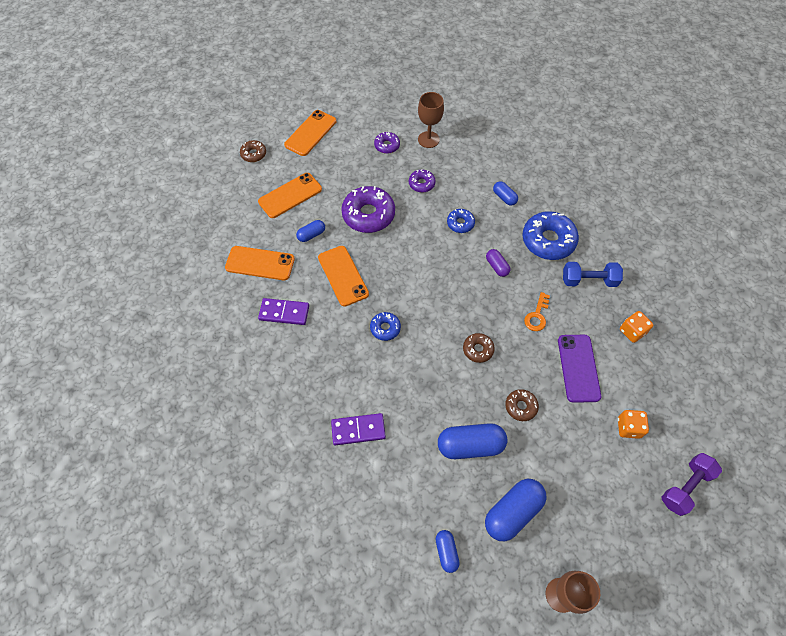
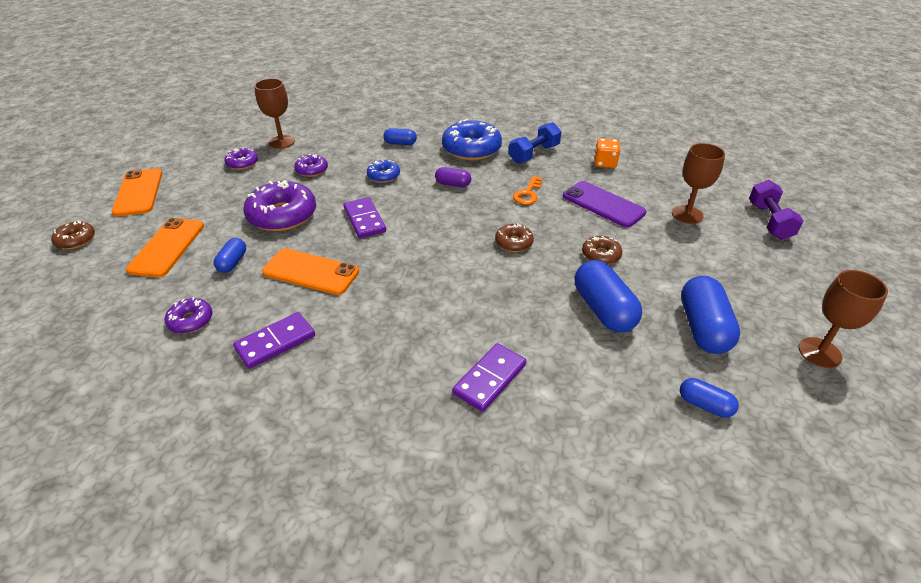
camera: 45 degrees left, 20 degrees down
orange phone [225,246,295,280] -> purple donut [165,297,212,334]
blue donut [370,312,401,341] -> none
blue capsule [438,423,507,459] -> blue capsule turned 60 degrees counterclockwise [575,260,642,332]
orange key [524,292,550,331] -> orange key turned 45 degrees clockwise [513,176,543,205]
orange dice [618,410,649,439] -> brown goblet [672,143,725,224]
none -> purple domino [343,197,386,238]

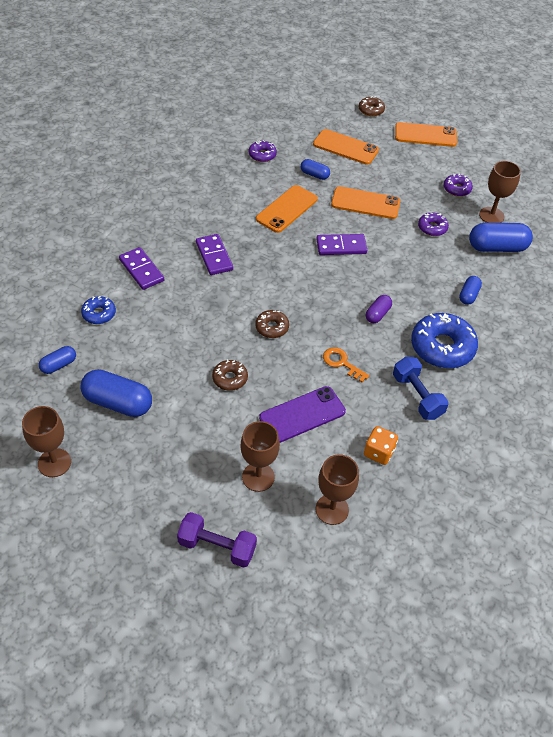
camera: 105 degrees right, 10 degrees up
purple domino [233,312,315,369] -> purple domino moved to [196,234,233,275]
purple donut [244,180,316,231] -> orange phone [331,186,400,219]
blue donut [367,160,400,183] -> blue donut moved to [81,296,116,324]
blue capsule [575,260,642,332] -> blue capsule moved to [469,223,533,252]
none -> brown goblet [316,454,359,525]

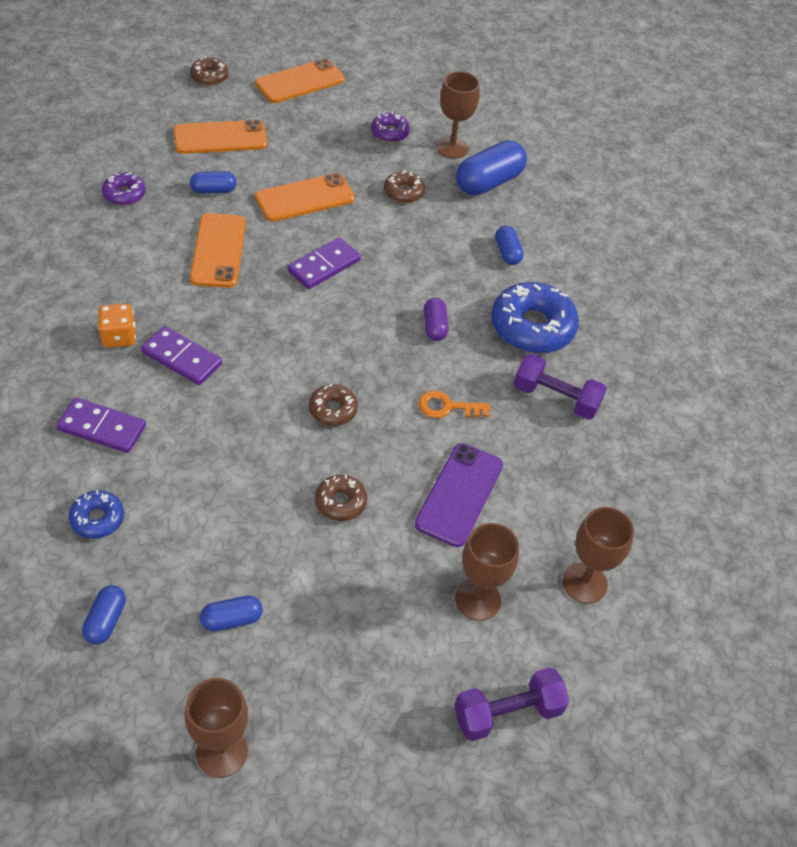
camera: 40 degrees left, 0 degrees up
blue capsule [80,369,152,417] -> blue capsule [200,595,263,631], size x0.54
orange dice [364,426,398,465] -> orange dice moved to [98,304,136,348]
blue dumbbell [393,357,449,420] -> purple dumbbell [514,354,607,420]
purple donut [418,212,449,236] -> brown donut [384,170,425,203]

